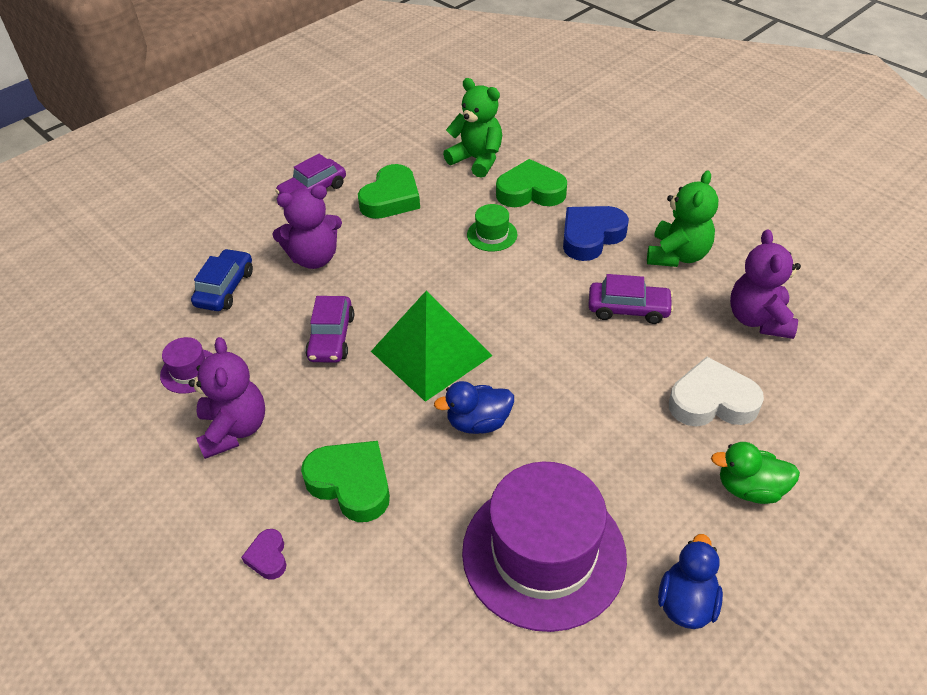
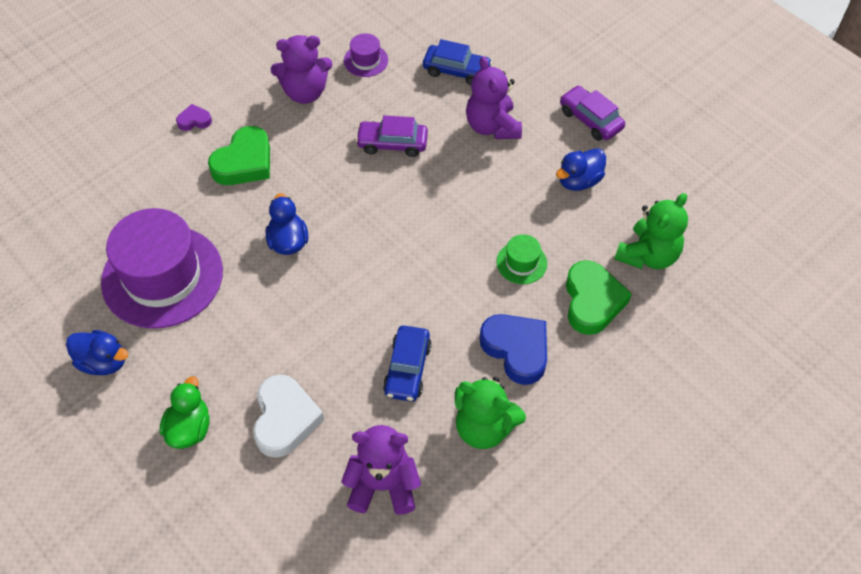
camera: 90 degrees right, 10 degrees up
green heart [358,164,420,219] -> blue duck [556,148,606,191]
green pyramid [371,291,493,402] -> none
purple car [588,274,674,324] -> blue car [383,326,432,402]

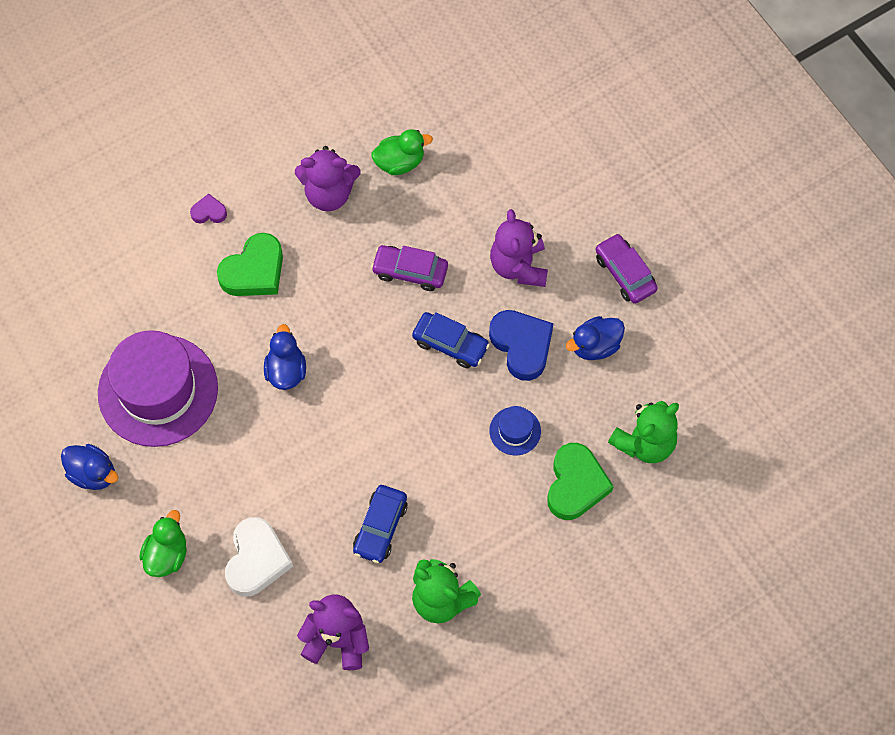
camera: 10 degrees right, 10 degrees up
purple hat [344,33,388,77] -> green duck [371,129,433,175]
blue car [423,39,492,85] -> blue car moved to [412,312,490,368]
blue heart [480,314,547,385] -> blue heart moved to [489,310,554,381]
green hat [496,234,547,284] -> blue hat [489,406,541,455]

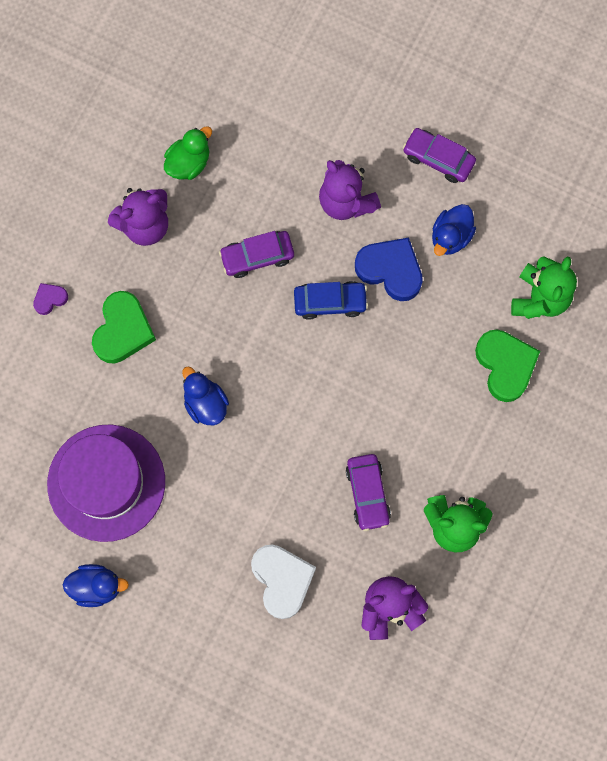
camera: 30 degrees left, 10 degrees up
green duck [139,510,187,577] -> none
blue car [353,485,407,563] -> purple car [346,454,391,531]
blue hat [489,406,541,455] -> none

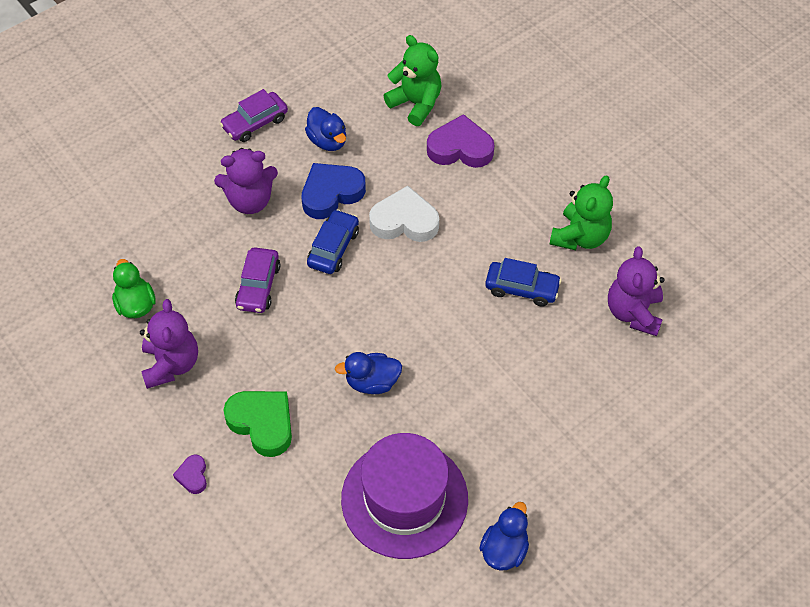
camera: 65 degrees left, 20 degrees down
white heart [251,545,316,619] -> white heart moved to [369,186,439,242]
purple car [346,454,391,531] -> blue car [485,258,562,307]
green heart [475,330,540,402] -> purple heart [427,114,495,168]

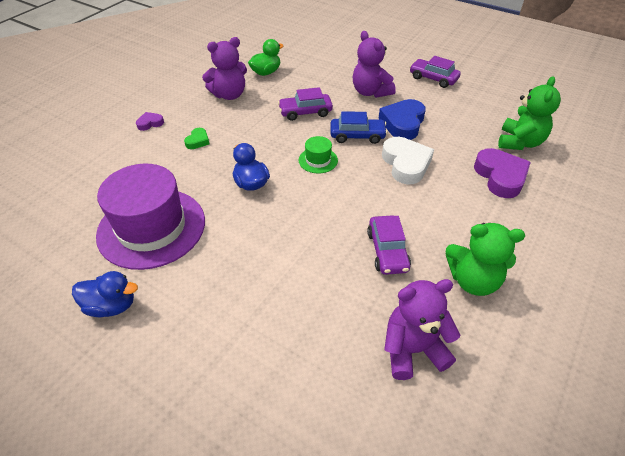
camera: 70 degrees right, 10 degrees down
green heart [224,391,292,457] -> green heart [184,128,209,149], size x0.50
blue heart [302,163,366,219] -> blue heart turned 105 degrees counterclockwise [379,99,426,140]
blue duck [305,107,346,151] -> none
blue car [485,258,562,307] -> purple car [367,215,411,275]
none -> green hat [299,136,338,174]

